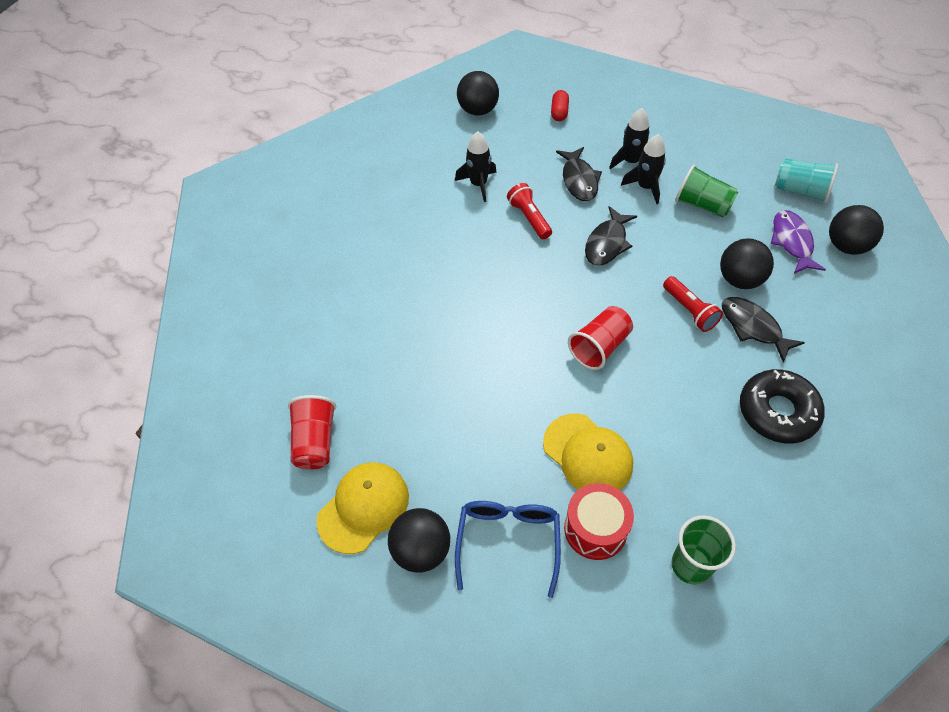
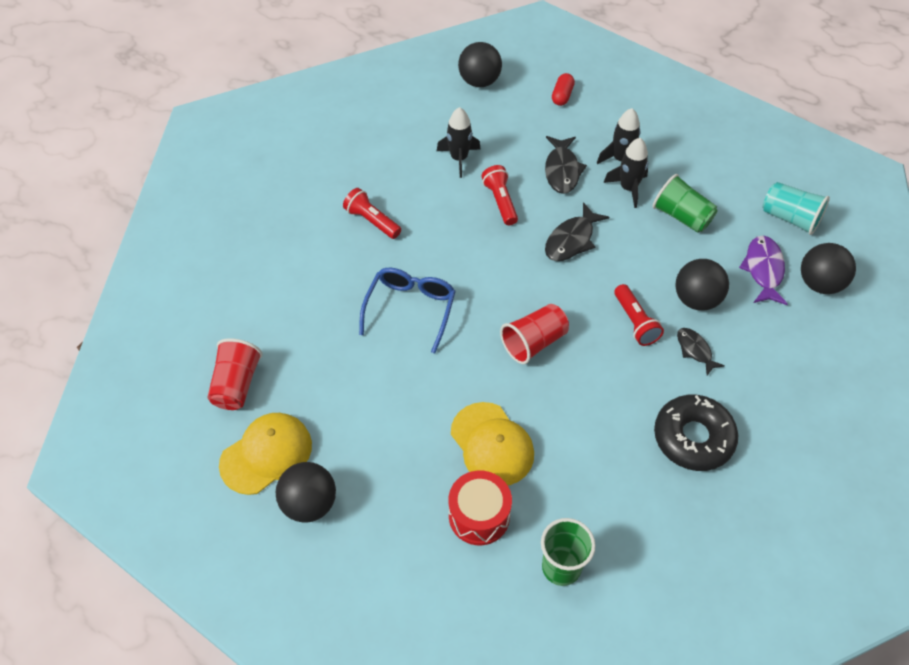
camera: 10 degrees right, 0 degrees up
blue glasses [455,501,561,598] -> blue glasses moved to [359,268,456,353]
black fish [722,297,805,363] -> black fish [677,328,725,375], size x0.64
none -> red flashlight [343,188,401,239]

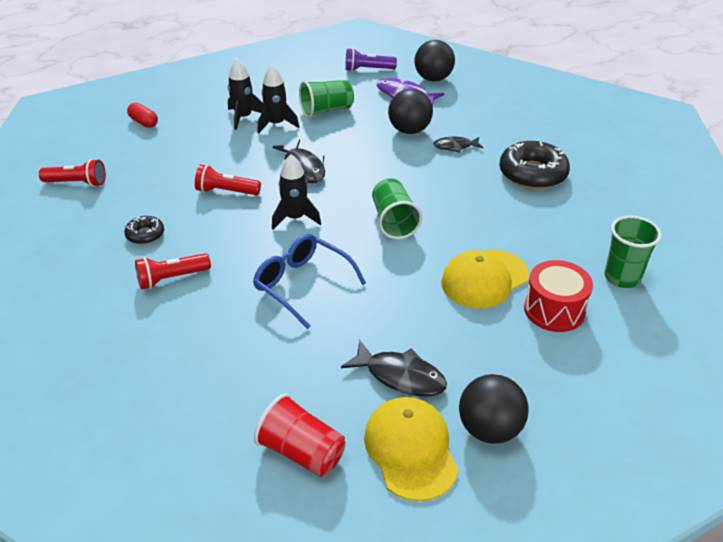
camera: 65 degrees left, 15 degrees down
black rocket [437,107,481,178] -> black rocket moved to [272,154,321,229]
yellow cap [451,402,534,486] -> yellow cap turned 150 degrees clockwise [441,250,529,309]
black ball [458,42,502,87] -> none
red cup [500,304,569,364] -> green cup [372,178,422,239]
black fish [545,136,587,194] -> black fish moved to [341,340,447,397]
red flashlight [614,284,664,346] -> red flashlight moved to [39,159,106,187]
turquoise cup [762,182,830,235] -> purple flashlight [345,48,397,72]
none -> black donut [124,216,164,244]

